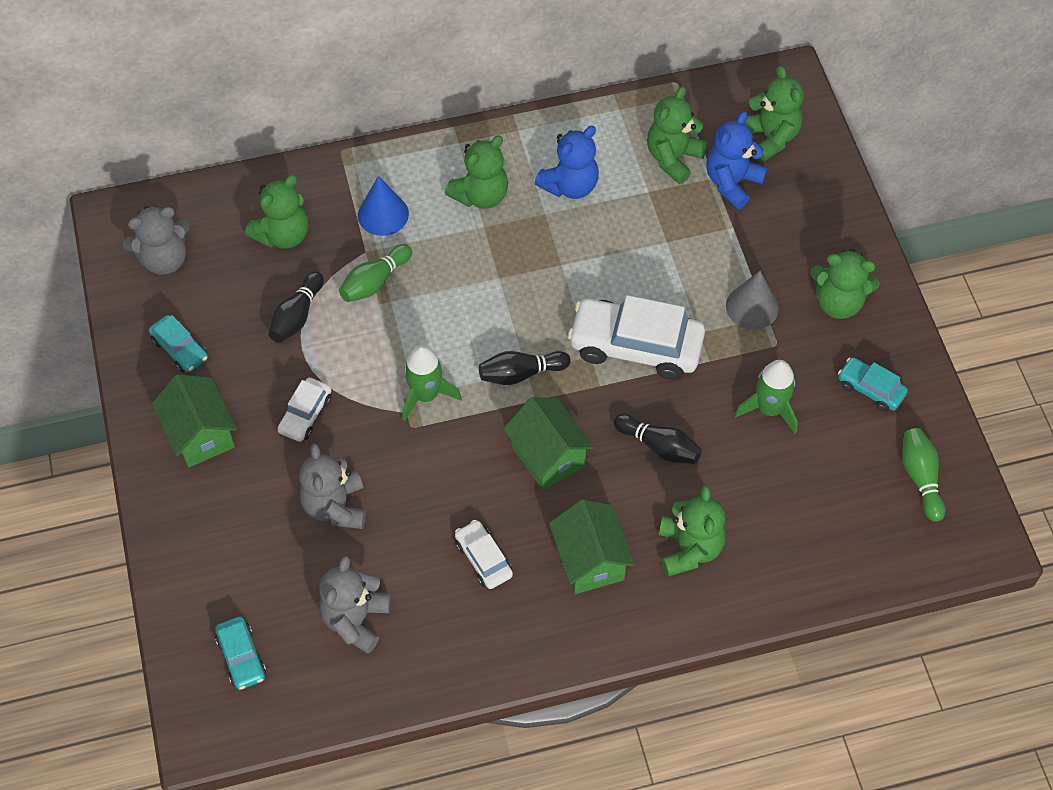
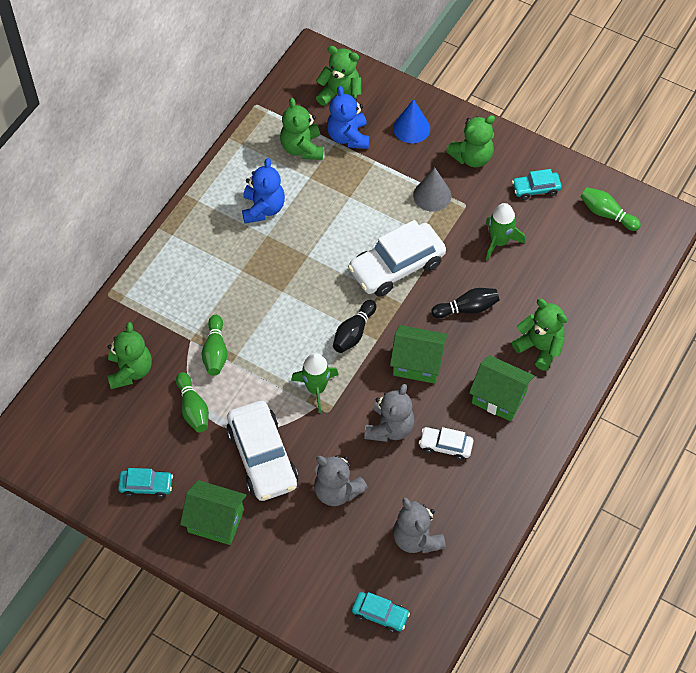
camera: 45 degrees left, 0 degrees up
grey teddy bear [123,205,190,275] -> grey teddy bear moved to [364,384,414,442]
black bowling pin [268,271,324,343] -> green bowling pin [176,372,209,432]
white car [278,378,332,442] -> white car [226,401,298,501], size x1.96
blue cone [358,176,409,236] -> blue cone moved to [393,99,430,143]
green teddy bear [444,135,508,209] -> none

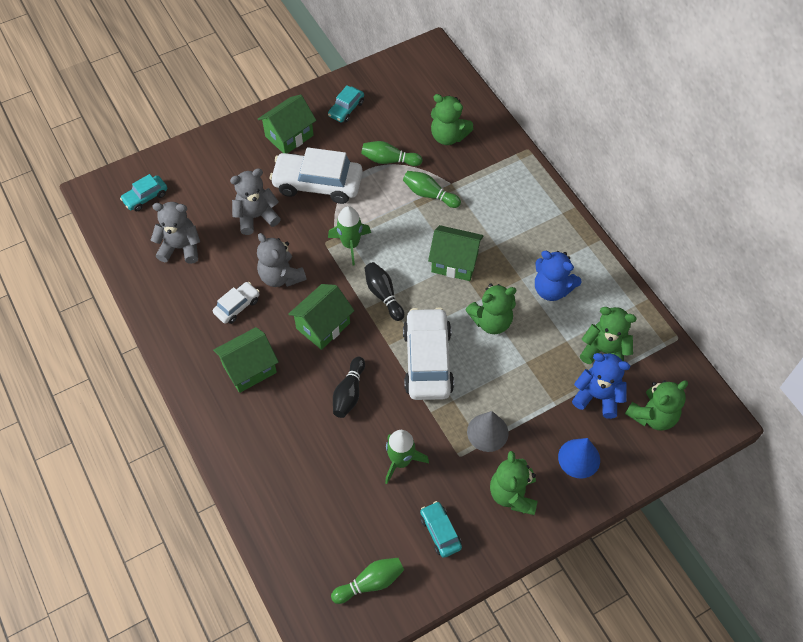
camera: 120 degrees right, 0 degrees up
turquoise car [512,169,562,200] -> turquoise car turned 45 degrees counterclockwise [420,501,462,558]
green teddy bear [512,299,567,371] -> green teddy bear moved to [466,283,516,334]
none -> green house [428,225,484,281]

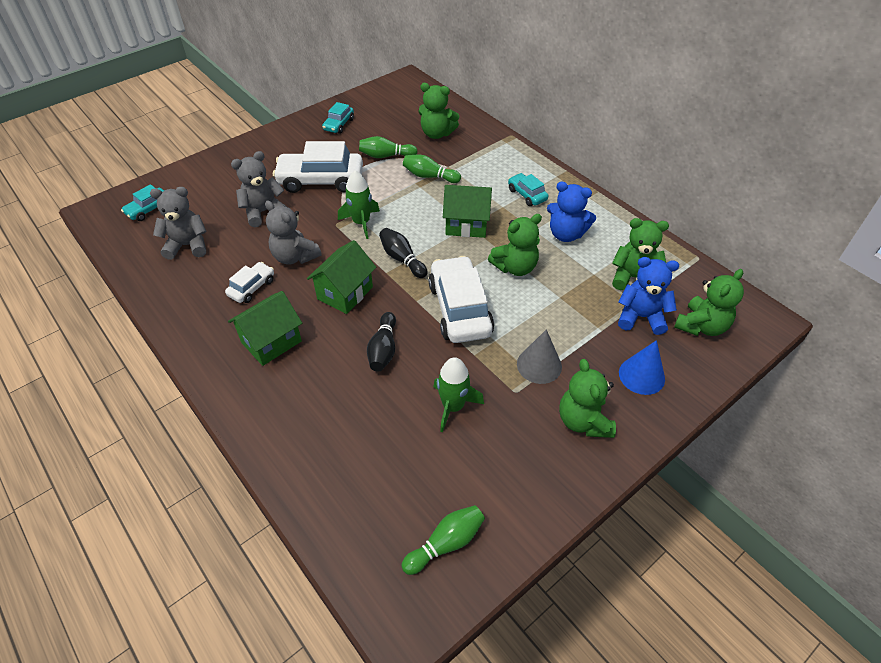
camera: 10 degrees left, 10 degrees down
green house [258,94,316,153] -> none
turquoise car [420,501,462,558] -> turquoise car moved to [508,173,548,206]

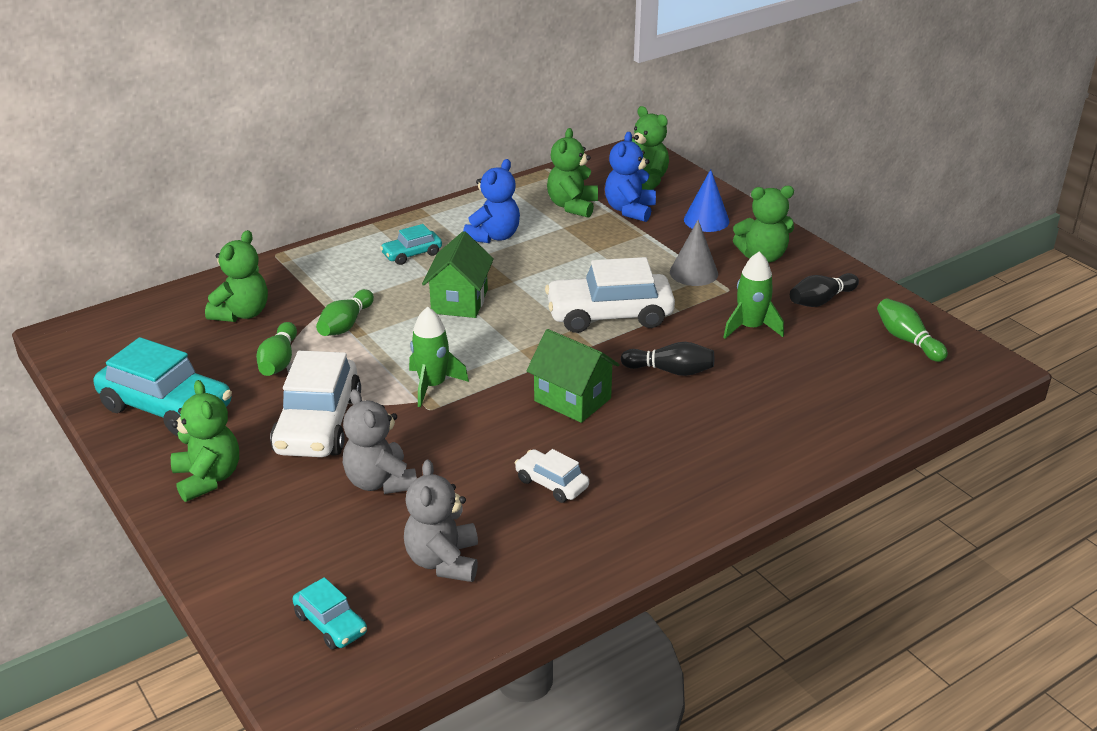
camera: 85 degrees left, 15 degrees down
green house [228,291,302,366] -> none
grey teddy bear [265,201,322,265] -> none
turquoise car [322,102,354,134] -> turquoise car [94,337,232,436], size x1.96
black bowling pin [379,228,428,278] -> black bowling pin moved to [790,273,859,307]
green teddy bear [488,214,542,276] -> green teddy bear moved to [171,380,239,502]

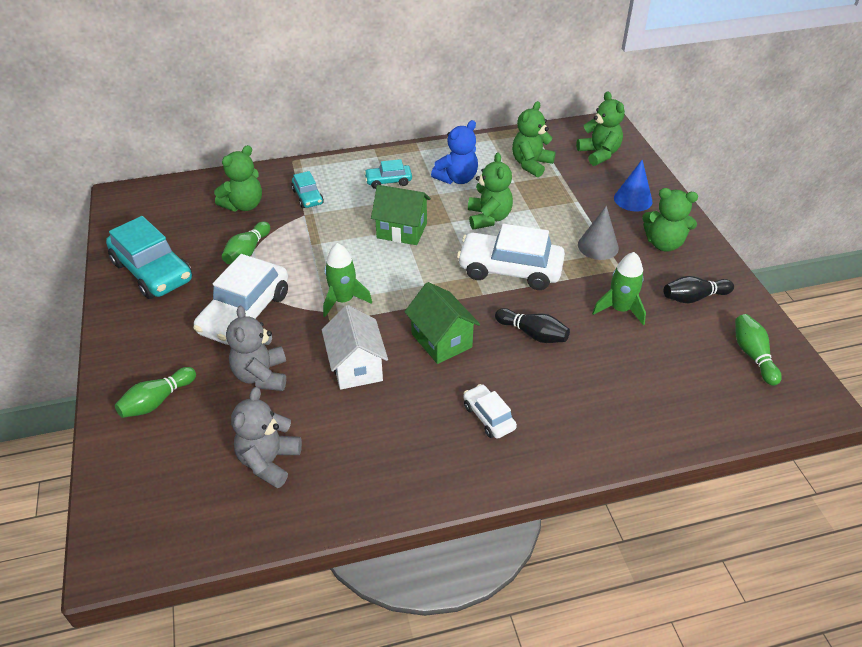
camera: 20 degrees right, 10 degrees up
green teddy bear [171,380,239,502] -> green teddy bear moved to [468,153,513,229]
turquoise car [292,577,367,650] -> turquoise car moved to [291,171,324,208]
green bowling pin [316,289,374,336] -> green bowling pin moved to [115,367,196,418]
green house [422,231,494,318] -> green house turned 75 degrees clockwise [371,185,431,245]
white car [515,449,589,503] -> white car moved to [463,384,517,439]
blue teddy bear [605,132,656,222] -> none
none -> white house [322,305,388,390]

